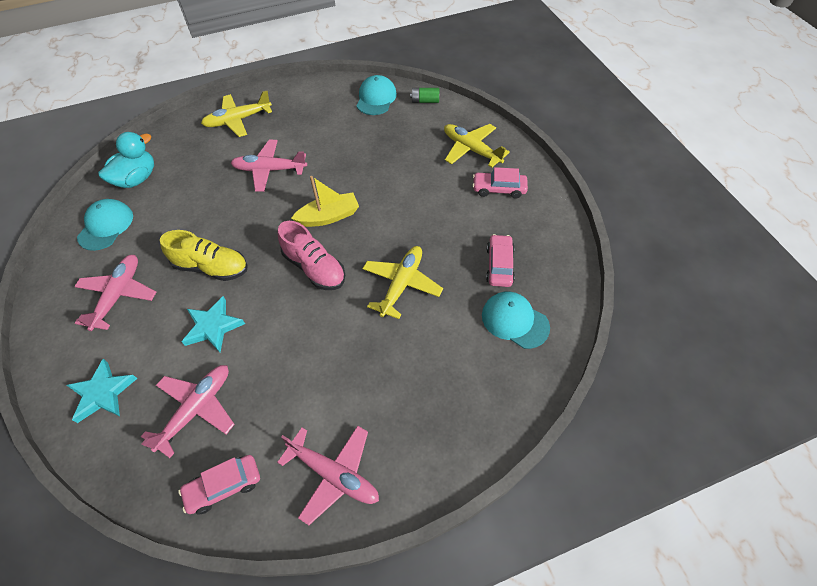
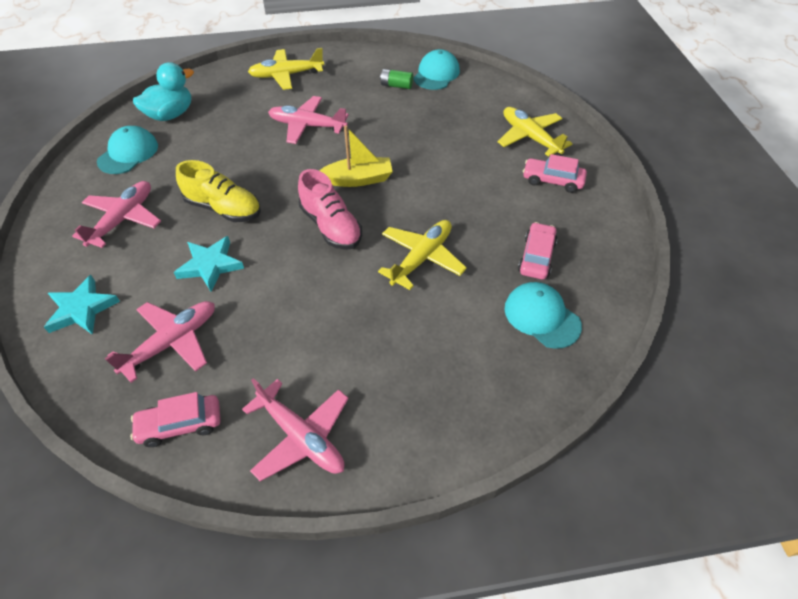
camera: 10 degrees right, 5 degrees down
green battery [410,88,439,103] -> green battery moved to [380,69,413,89]

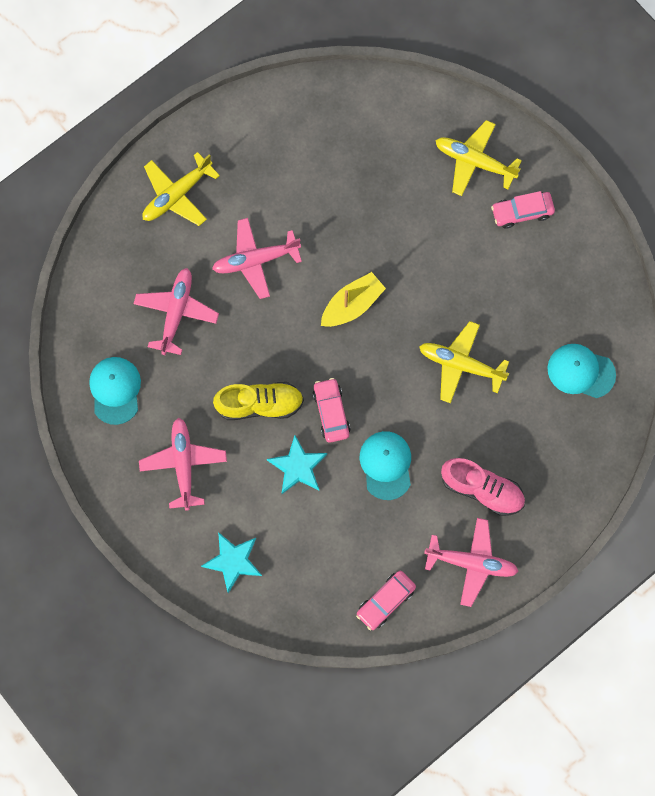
camera: 30 degrees left, 25 degrees up
pink plane [105,301,215,383] -> pink plane moved to [134,268,219,355]
turquoise duck [133,62,194,121] -> none
pink shoe [298,169,362,250] -> pink shoe moved to [441,458,525,516]
yellow plane [378,220,467,290] -> yellow plane turned 75 degrees counterclockwise [419,321,509,403]
green battery [380,69,413,89] -> none
turquoise cap [413,49,460,90] -> turquoise cap moved to [360,431,411,500]
pink car [518,222,557,280] -> pink car moved to [313,378,350,443]

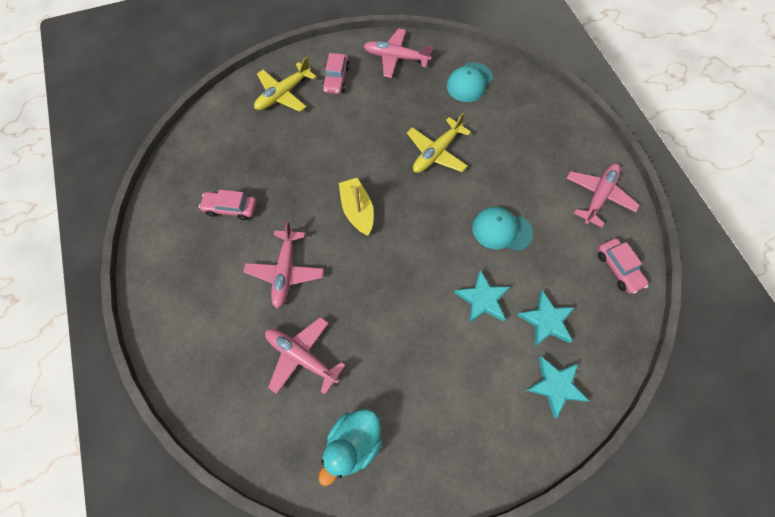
camera: 70 degrees left, 10 degrees down
turquoise cap [89,357,141,425] -> turquoise duck [319,409,383,486]
pink plane [139,418,227,511] -> pink plane moved to [364,28,432,78]
yellow plane [142,152,220,226] -> none
yellow shoe [213,382,304,420] -> none
pink car [313,378,350,443] -> pink car moved to [199,190,257,220]
pink shoe [441,458,525,516] -> none
none -> turquoise star [517,290,575,346]

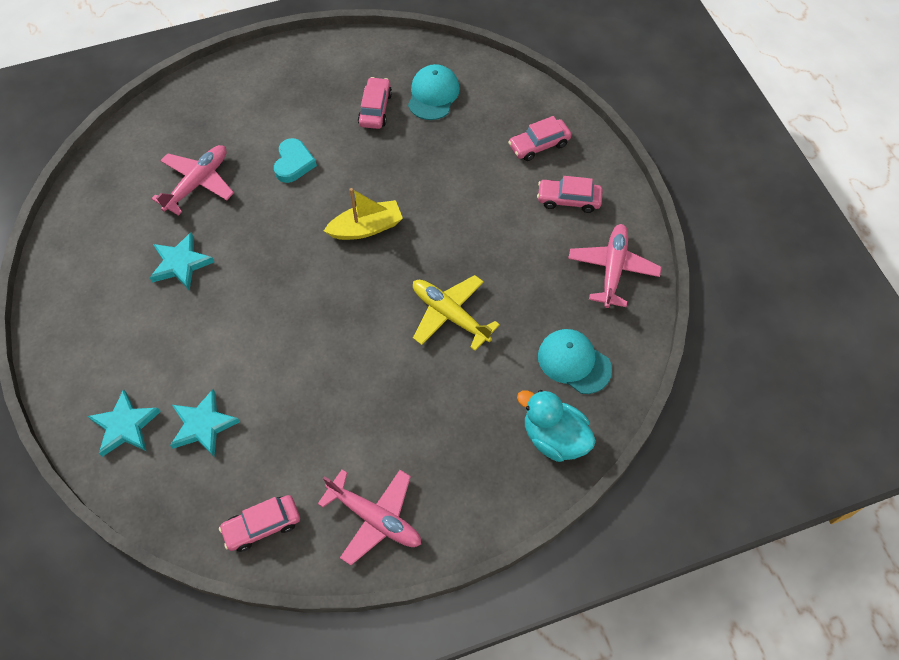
camera: 90 degrees right, 5 degrees down
pink plane [244,221,324,309] -> turquoise heart [274,138,317,183]
yellow plane [254,57,316,112] -> pink car [508,116,571,161]
turquoise duck [319,409,383,486] -> turquoise duck moved to [517,390,596,462]
turquoise star [454,270,510,323] -> turquoise star moved to [150,232,214,290]
turquoise cap [472,207,533,251] -> turquoise cap moved to [408,64,460,120]

